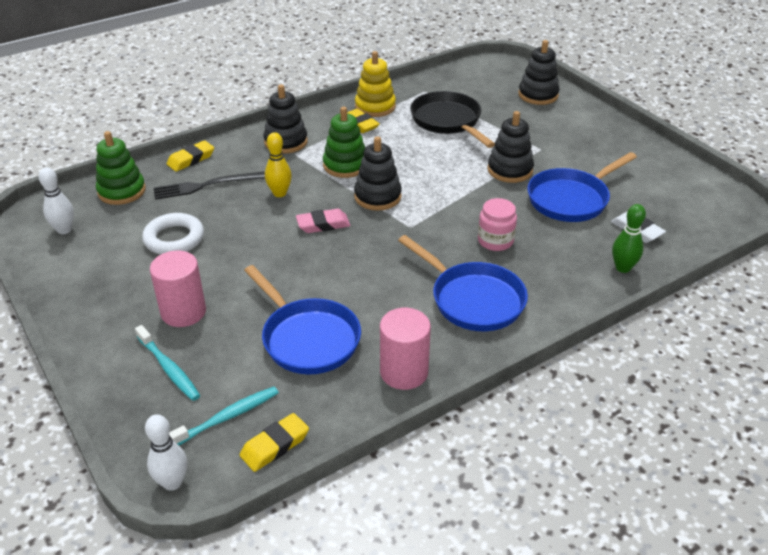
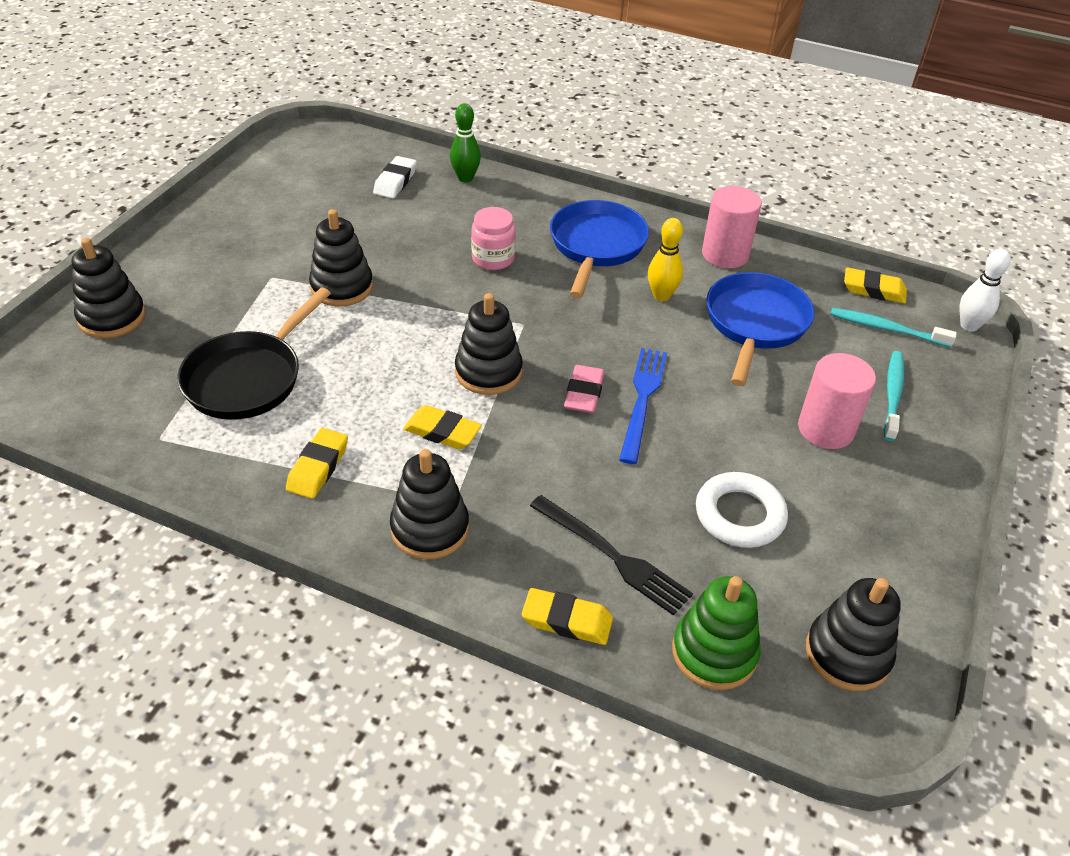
camera: 125 degrees left, 5 degrees up
white bowling pin [39,167,74,234] -> black stacking toy [806,578,901,691]
yellow bowling pin [265,132,292,197] -> yellow bowling pin moved to [648,218,683,301]
pink eraser [296,209,350,233] -> pink eraser turned 60 degrees clockwise [564,365,605,413]
green stacking toy [323,107,365,178] -> yellow eraser [403,405,482,450]
yellow stacking toy [355,51,396,117] -> none
blue pan [528,152,637,222] -> none
none -> blue fork [619,348,667,464]

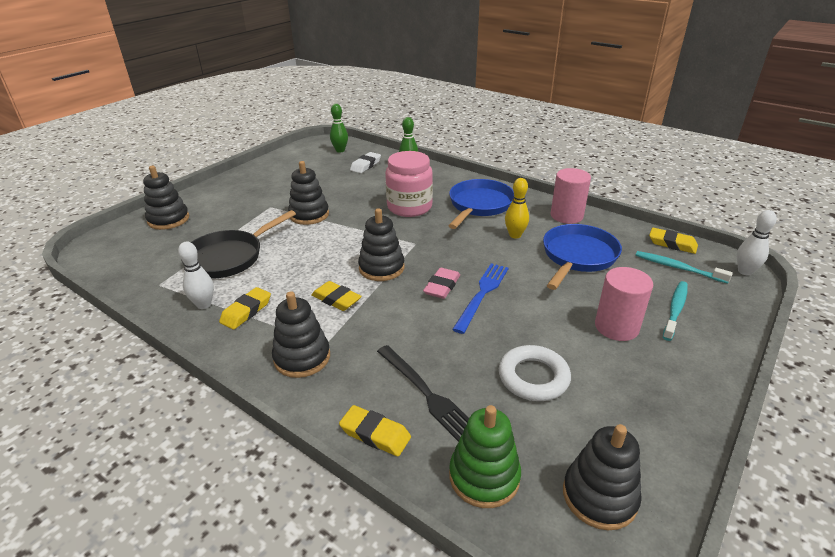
camera: 15 degrees right, 10 degrees down
pink jar [471,207,516,270] -> pink jar [385,151,433,217], size x1.62
none -> white bowling pin [178,242,214,309]
none -> green bowling pin [330,104,348,153]

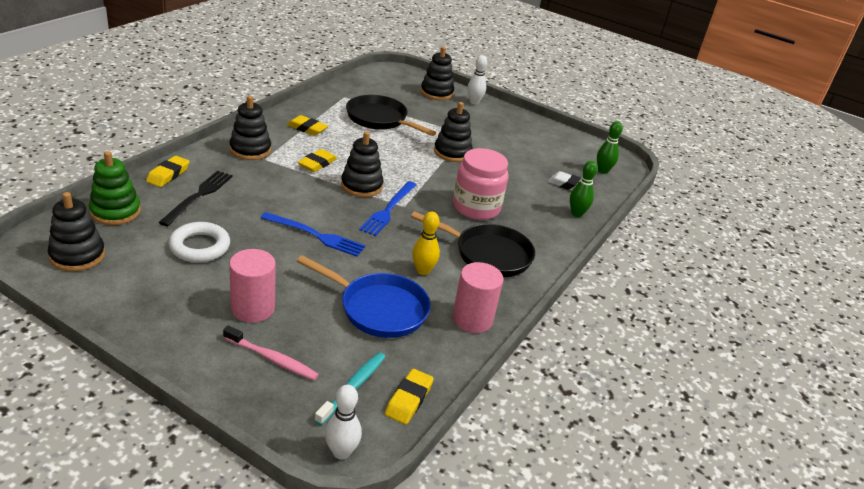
camera: 80 degrees right, 0 degrees up
white bowling pin [178,242,214,309] -> white bowling pin moved to [467,55,487,104]
black fork [377,345,469,442] -> black fork turned 150 degrees clockwise [158,171,233,226]
pink eraser [423,268,460,299] -> none
blue pan [448,179,514,229] -> black pan [411,211,535,277]
turquoise toothbrush [663,281,688,341] -> pink toothbrush [223,325,319,381]
none -> blue fork [359,181,416,236]

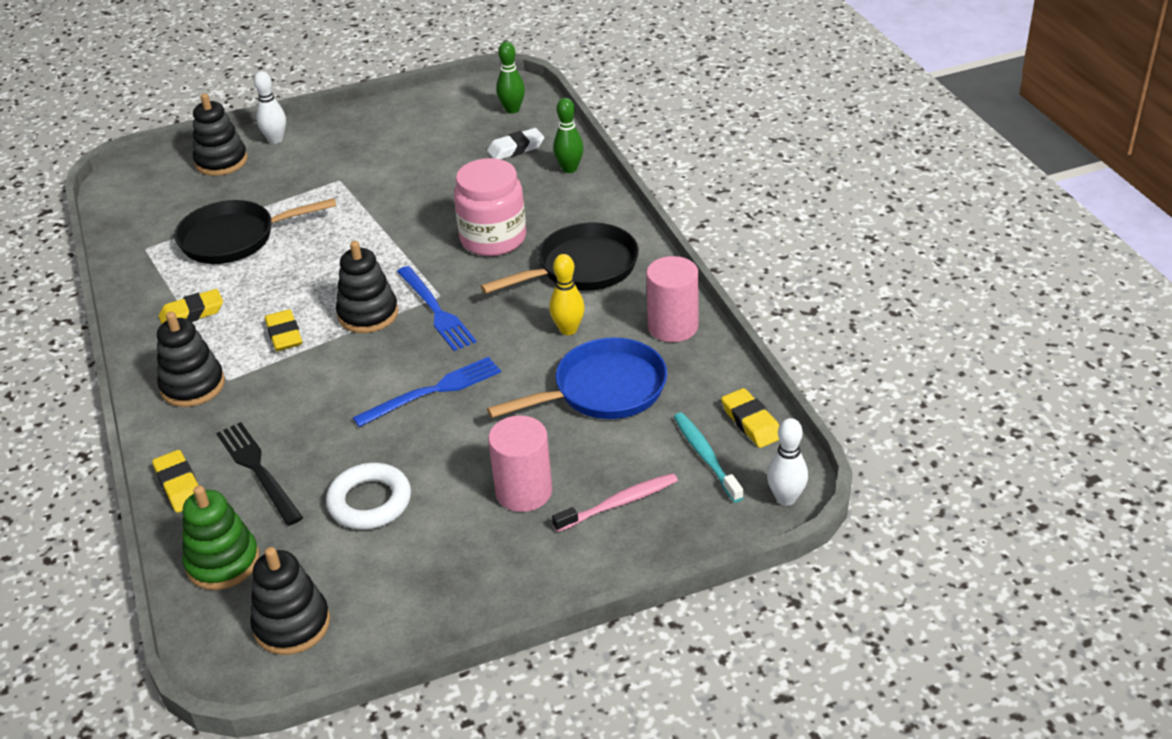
camera: 45 degrees left, 5 degrees up
black stacking toy [434,102,473,162] -> none

